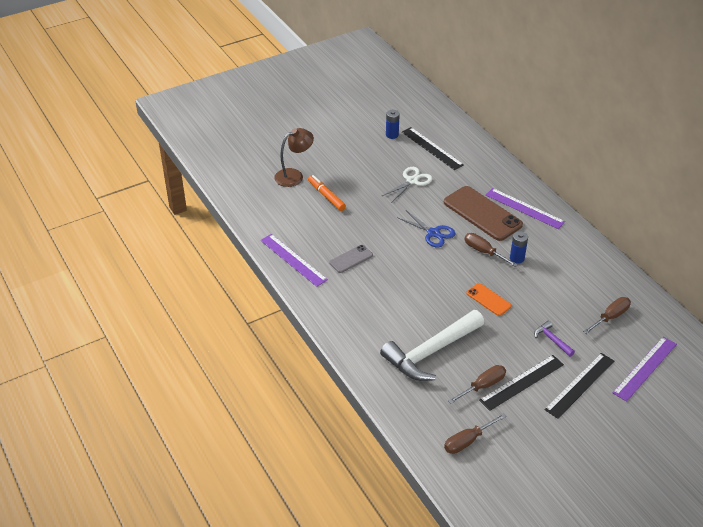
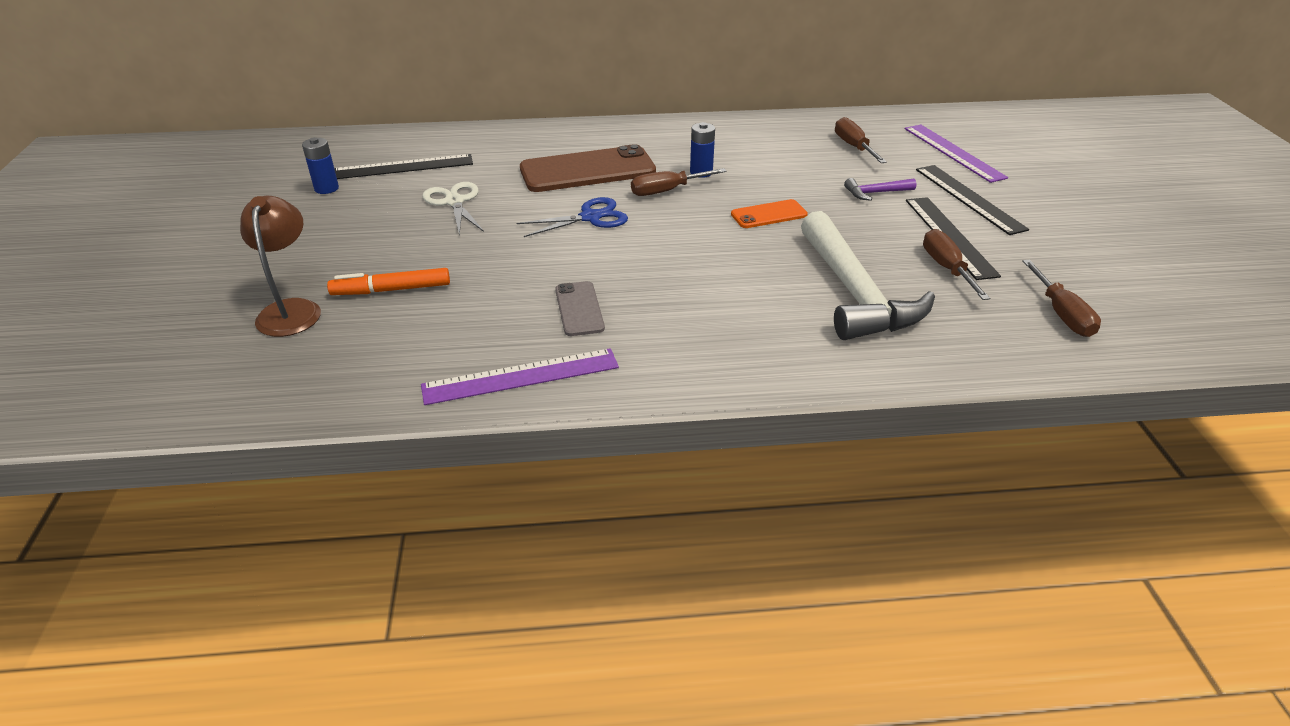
camera: 65 degrees left, 5 degrees down
purple ruler [486,188,565,229] -> none

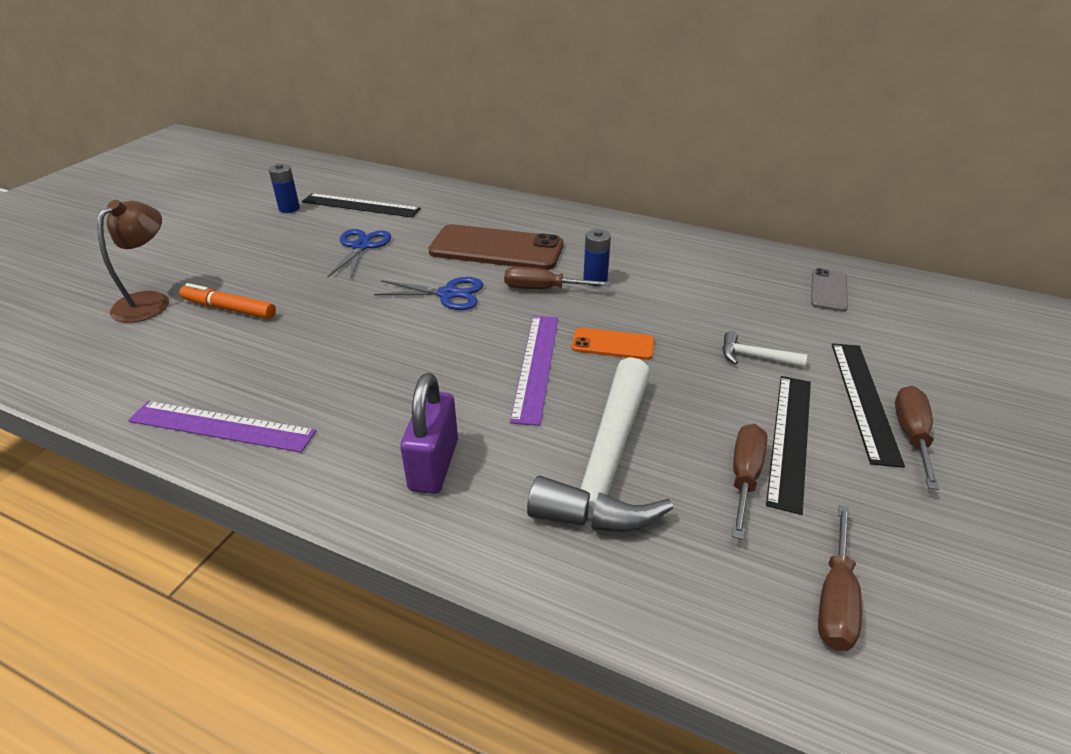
camera: 30 degrees right, 0 degrees up
white scissors [422,182,484,235] -> blue scissors [327,229,391,280]
grey phone [555,281,605,336] -> grey phone moved to [811,268,848,312]
brown screwdriver [835,117,887,163] -> brown screwdriver moved to [895,386,939,490]
purple hammer [844,178,916,201] -> white hammer [723,331,807,367]
purple ruler [904,125,1008,183] -> purple ruler moved to [510,316,558,426]
none -> purple padlock [400,373,458,494]

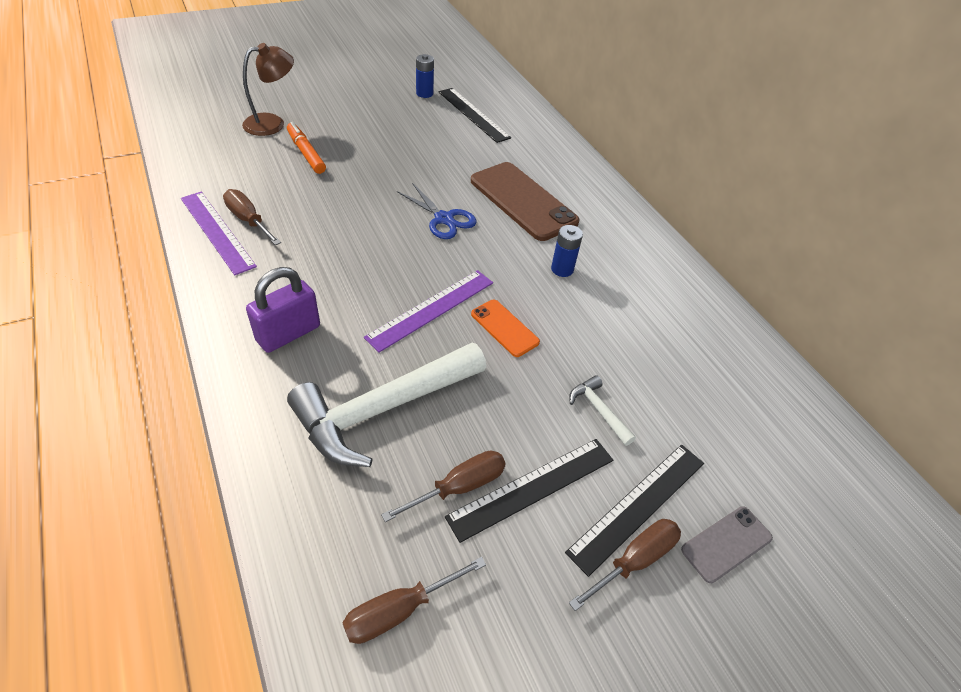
camera: 35 degrees right, 10 degrees up
blue scissors [327,229,391,280] -> none
brown screwdriver [504,267,610,289] -> brown screwdriver moved to [223,189,281,245]
grey phone [811,268,848,312] -> grey phone moved to [681,506,773,583]

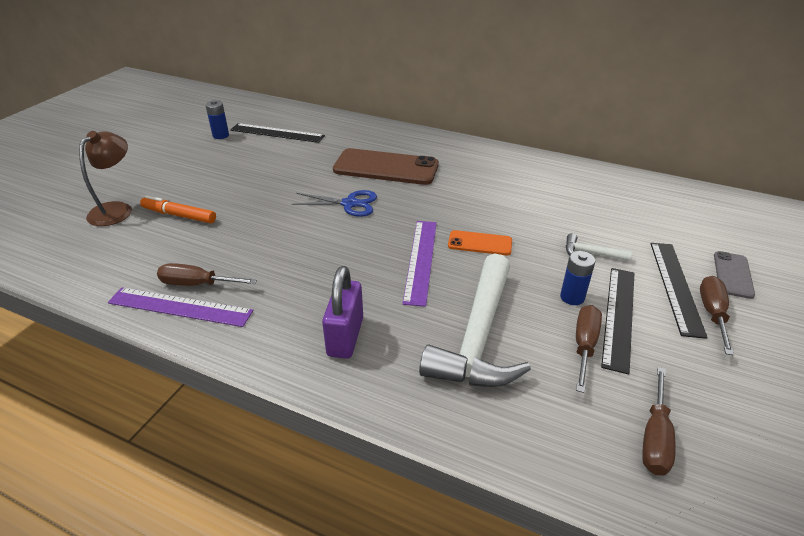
camera: 35 degrees left, 10 degrees down
blue battery [551,225,583,277] -> blue battery moved to [560,251,595,305]

